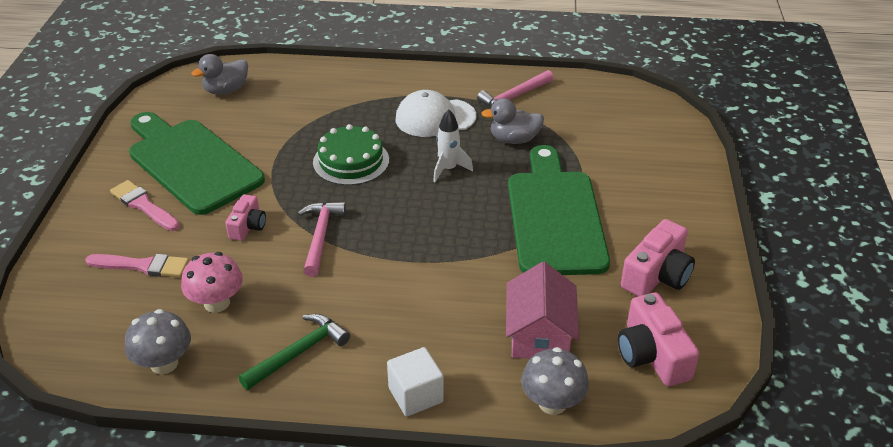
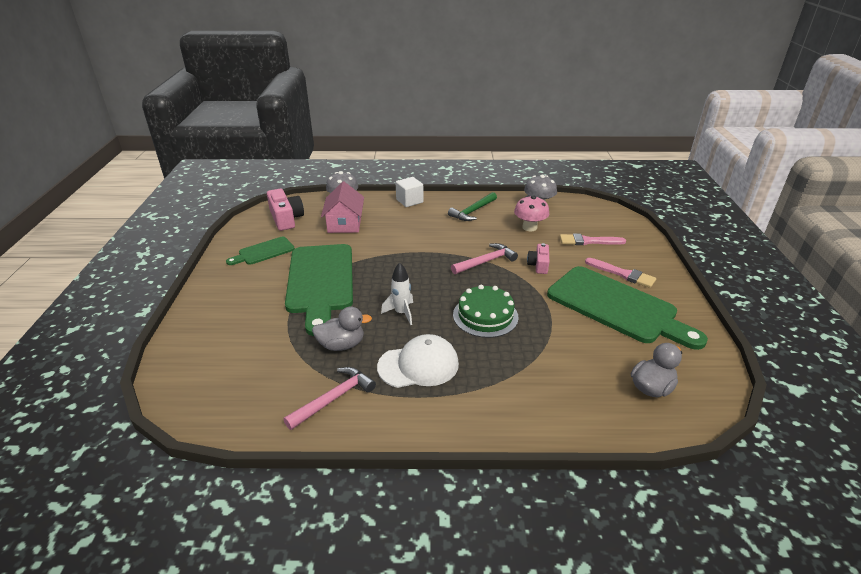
camera: 175 degrees right, 5 degrees down
pink hammer [298,202,346,277] -> pink hammer turned 120 degrees counterclockwise [451,243,518,274]
pink camera [621,219,695,296] -> green cutting board [226,237,295,265]

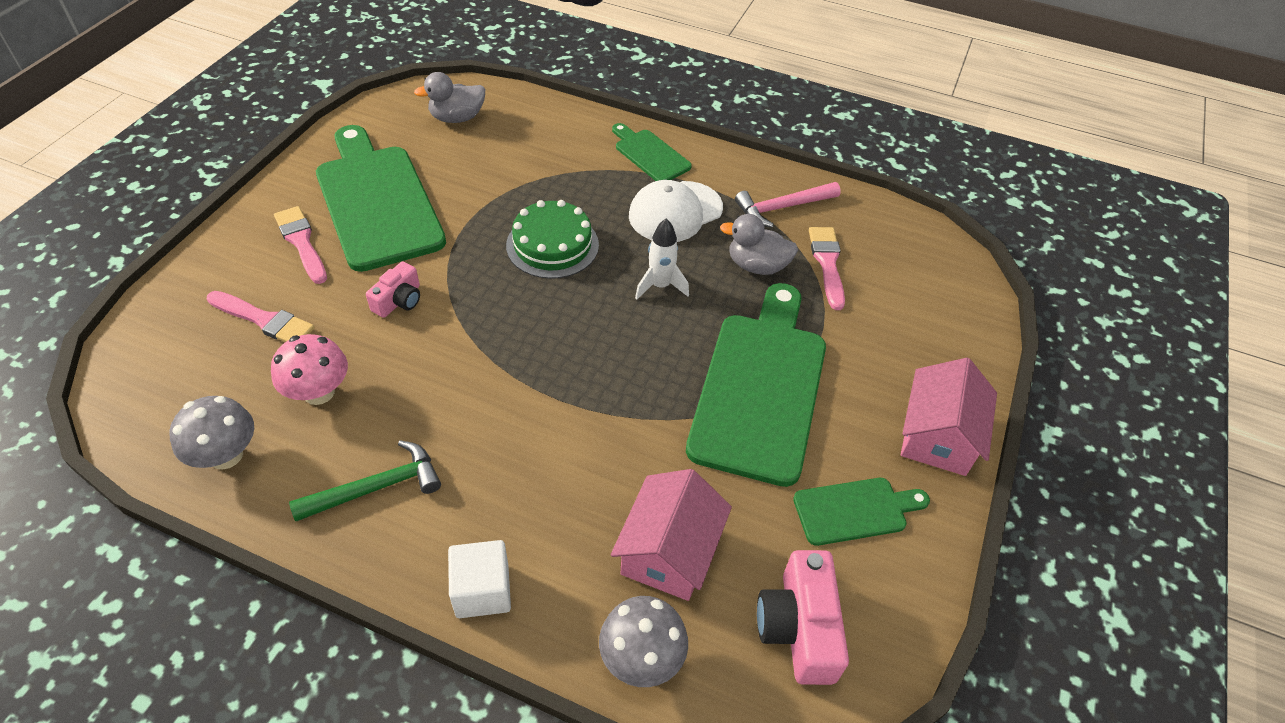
camera: 160 degrees left, 15 degrees up
white cap [377,334,459,388] -> white cap turned 45 degrees counterclockwise [629,180,723,242]
pink hammer [451,243,518,274] -> none
none -> green cutting board [612,123,692,181]
none -> pink brush [809,227,845,310]
none -> pink house [901,358,997,476]

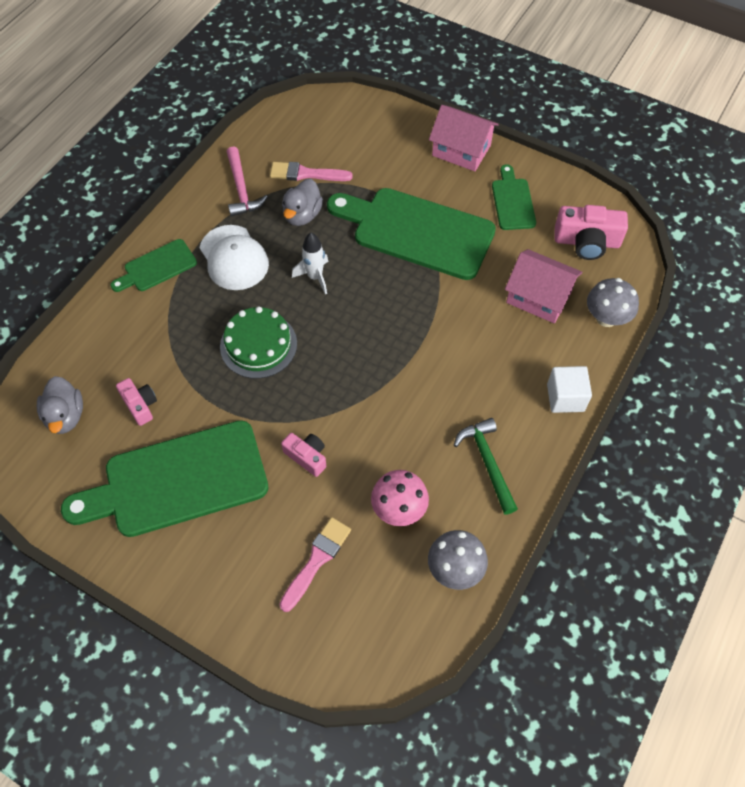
camera: 80 degrees left, 10 degrees up
pink brush [274,206,327,284] -> none
none -> pink camera [116,378,157,426]

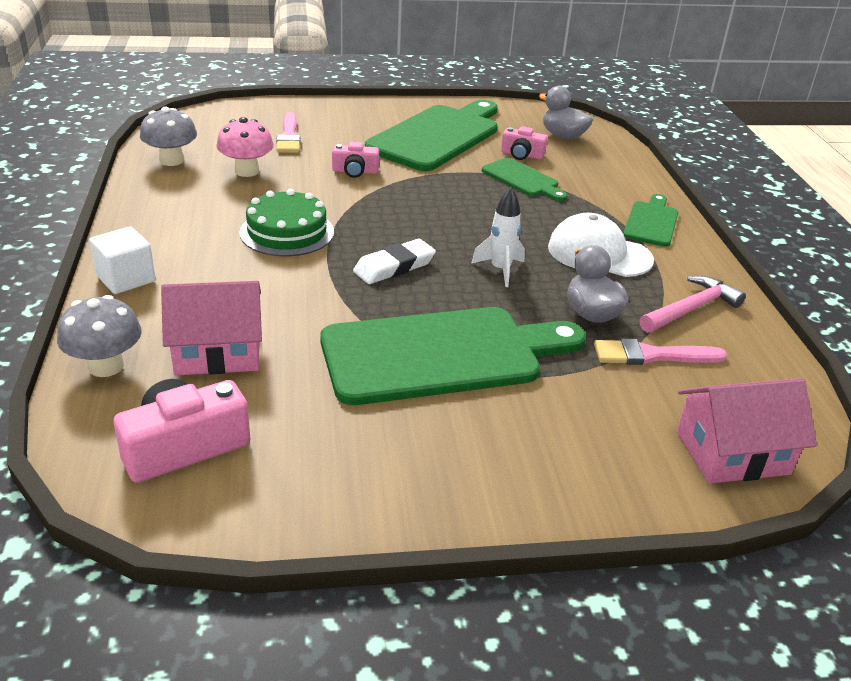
camera: 140 degrees right, 25 degrees down
green cake [220,306,297,379] -> green cake moved to [240,189,334,257]
pink hammer [227,146,267,217] -> pink hammer turned 105 degrees clockwise [640,276,746,333]
pink brush [270,162,353,181] -> pink brush turned 150 degrees counterclockwise [594,339,727,365]
pink house [429,105,499,171] -> pink house moved to [677,378,817,484]
green hammer [454,418,518,515] -> none
green cutting board [492,164,536,230] -> green cutting board moved to [482,158,568,201]
none -> white eraser [353,239,436,284]

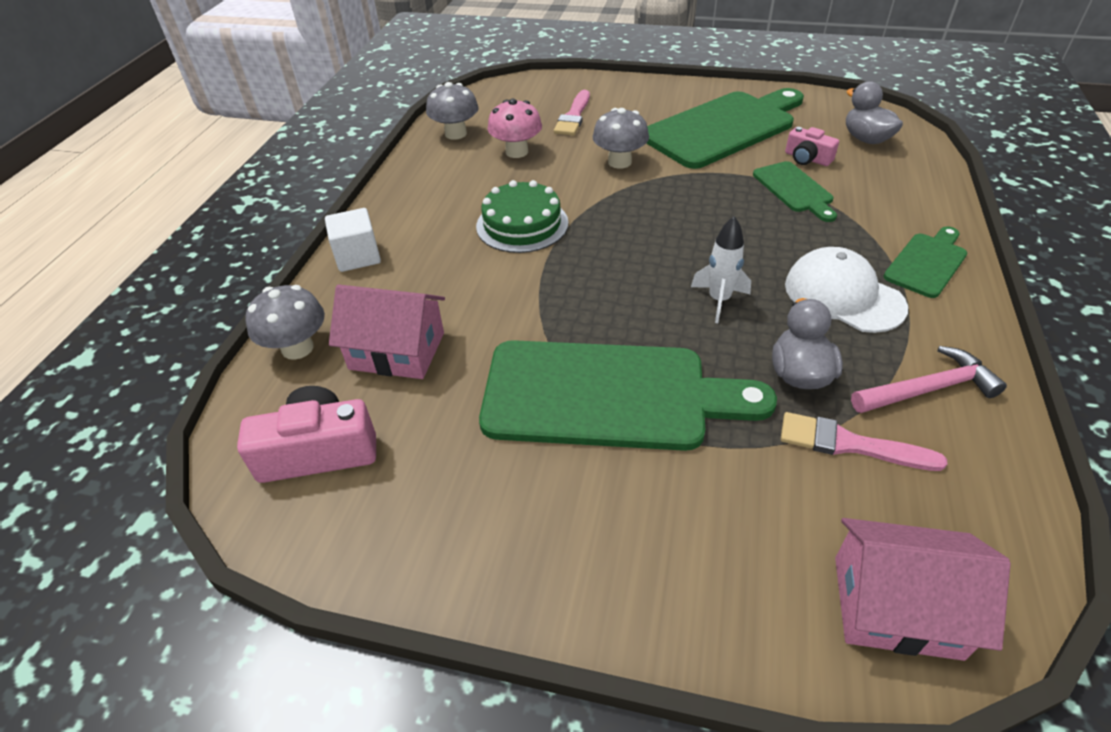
camera: 25 degrees right, 10 degrees up
pink camera [332,142,379,178] -> grey mushroom [593,108,649,169]
white eraser [353,239,436,284] -> none

